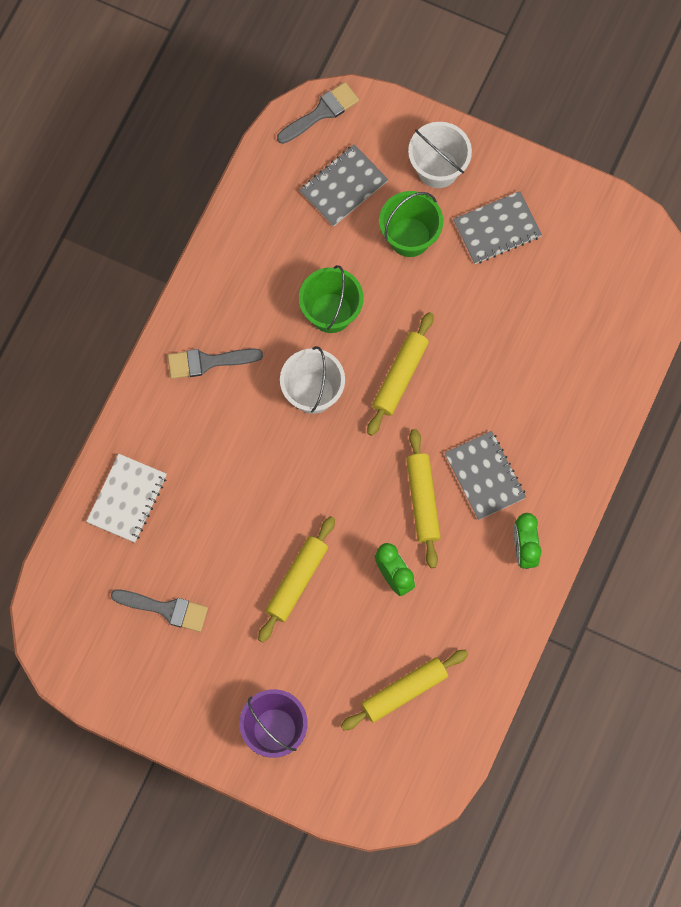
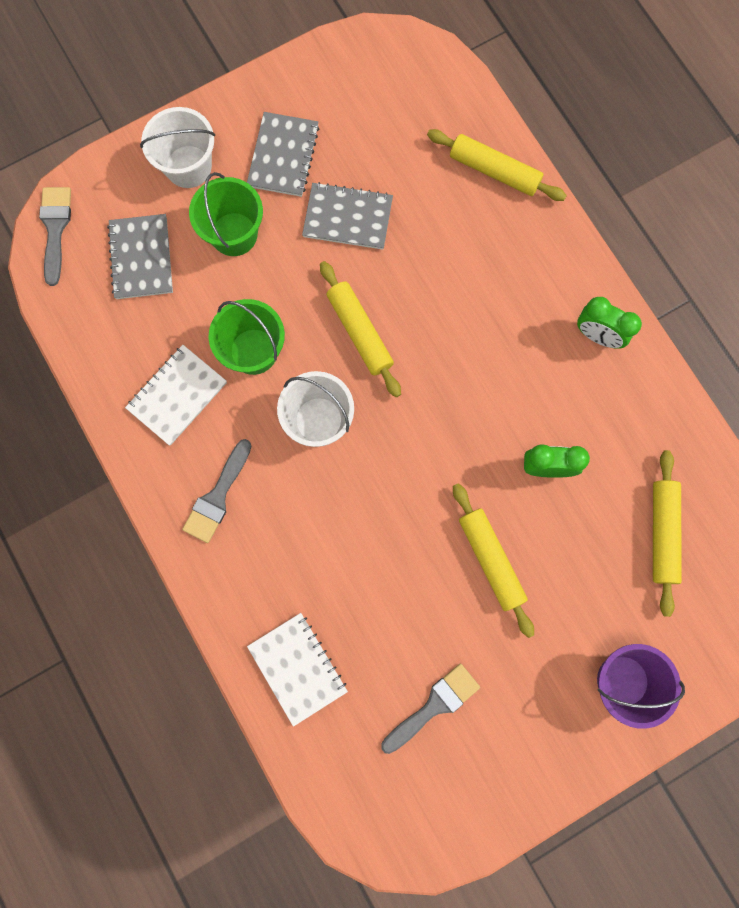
camera: 55 degrees left, 5 degrees up
yellow rolling pin [406,429,441,568] -> yellow rolling pin moved to [427,129,567,201]
grey notebook [445,431,526,520] -> grey notebook moved to [302,182,393,250]
none -> white notebook [125,345,227,446]

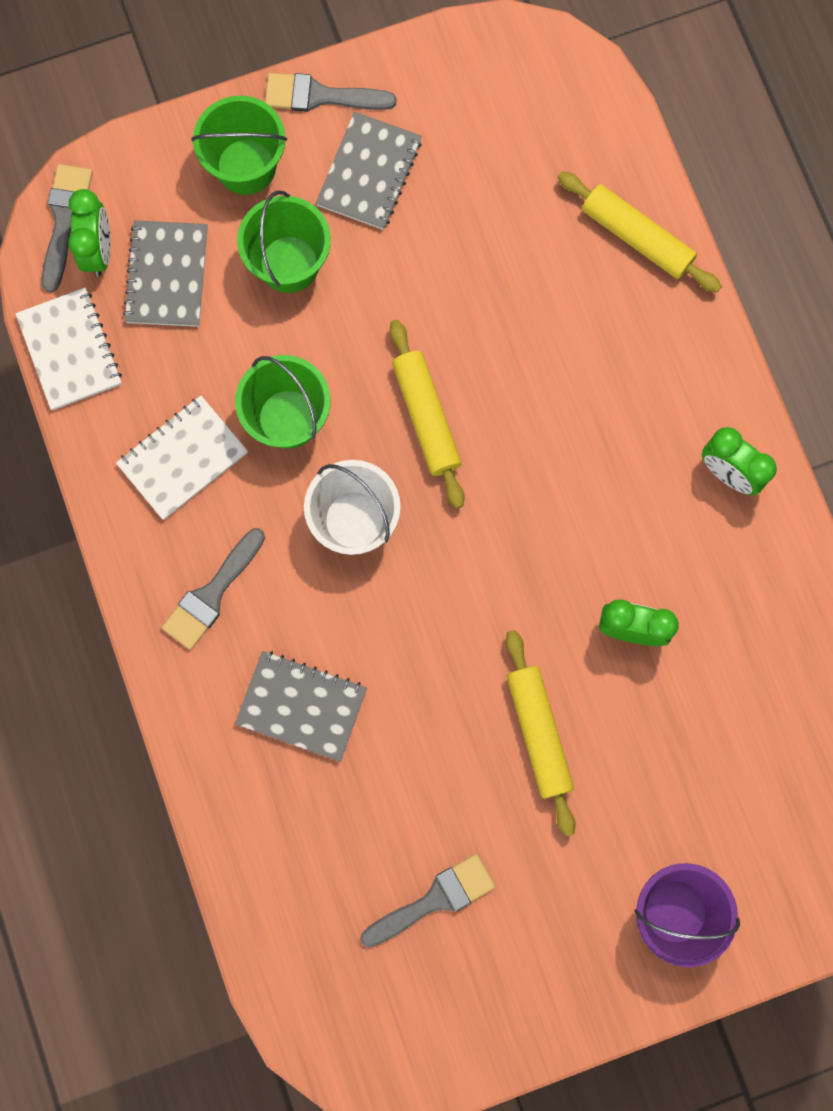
camera: 10 degrees right, 0 degrees up
white bucket [140,107,215,188] -> green bucket [191,95,287,195]
white notebook [247,613,348,727] -> white notebook moved to [15,287,122,410]
grey notebook [302,182,393,250] -> grey notebook moved to [235,651,367,762]
yellow rolling pin [653,450,682,617] -> none
none -> green clock [68,189,111,277]
none -> grey brush [265,73,396,112]

